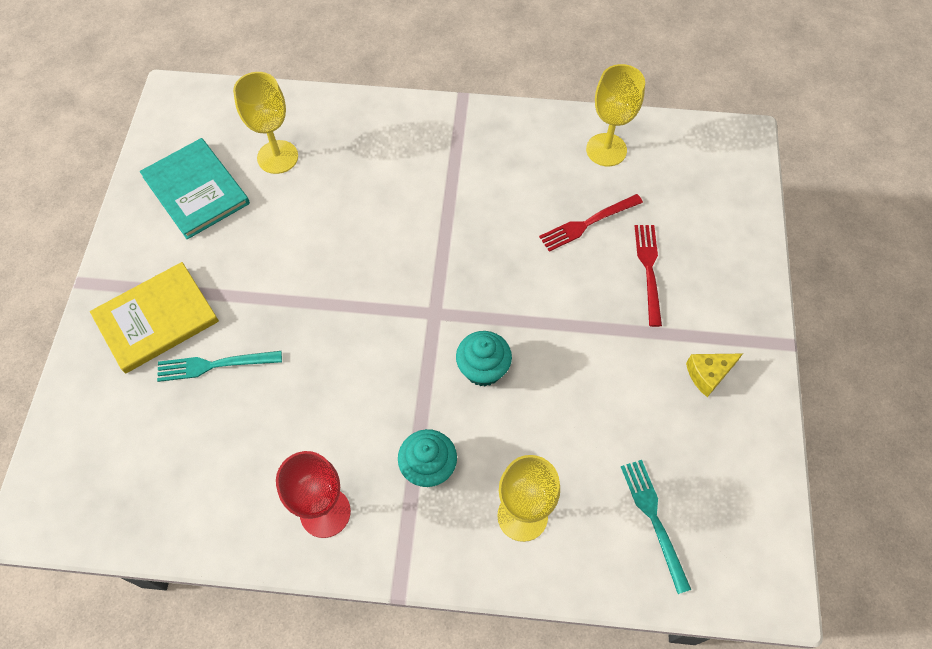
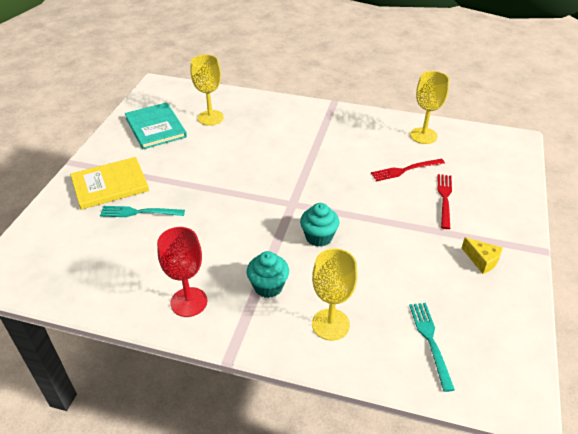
camera: 10 degrees right, 20 degrees down
yellow cheese [686,354,743,397] -> yellow cheese turned 120 degrees counterclockwise [462,237,503,274]

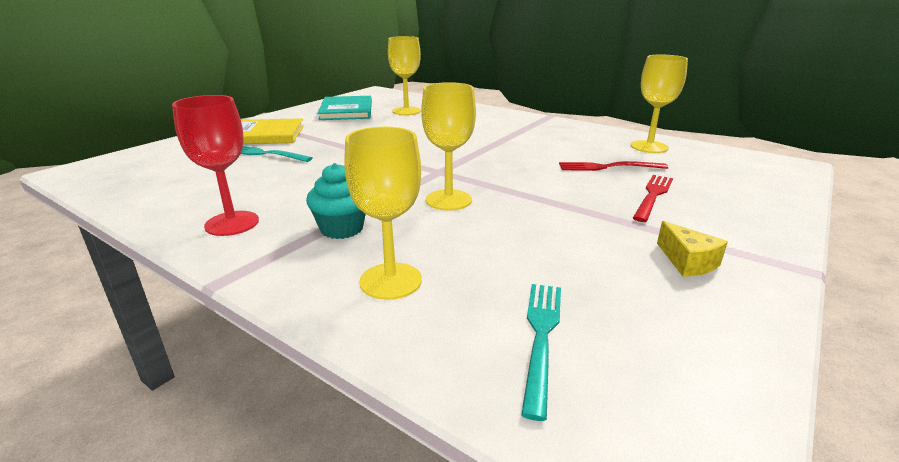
camera: 20 degrees right, 15 degrees down
turquoise cupcake [300,203,339,247] -> yellow goblet [421,82,476,211]

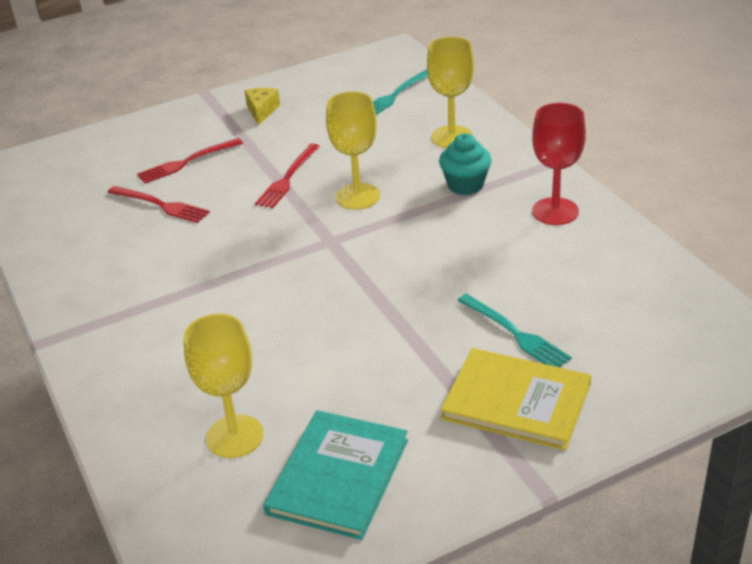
camera: 150 degrees left, 10 degrees up
yellow goblet [631,55,688,153] -> none
none -> red fork [255,144,320,208]

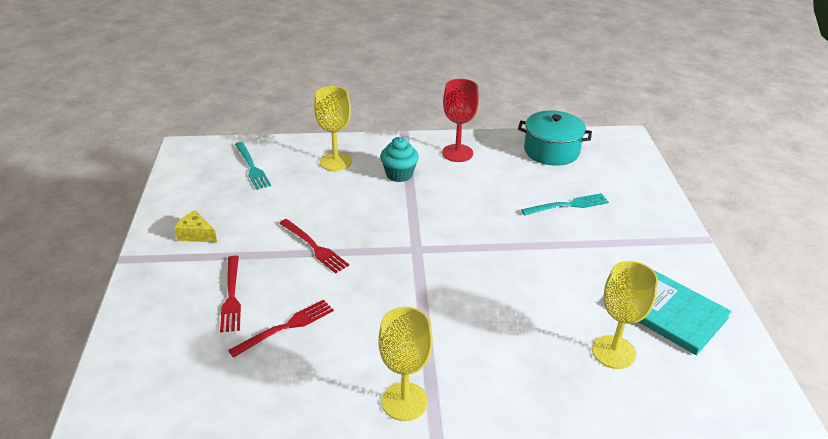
camera: 70 degrees left, 0 degrees up
yellow goblet [326,91,380,210] -> yellow goblet moved to [378,307,433,421]
yellow book [441,348,591,451] -> none
none -> turquoise pot [518,111,592,166]

